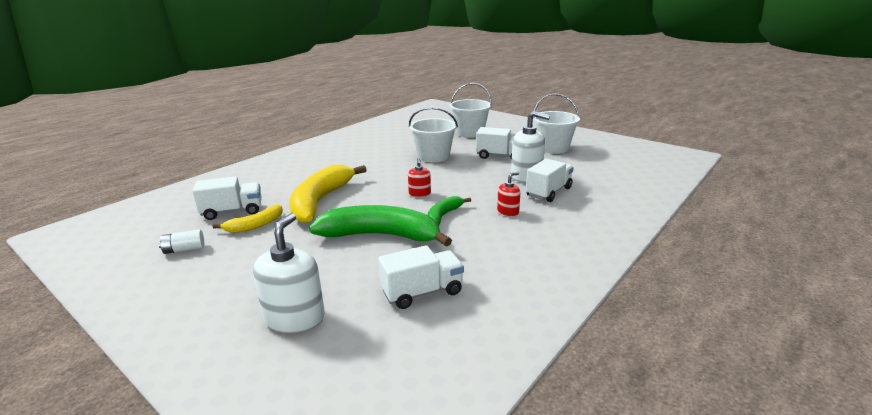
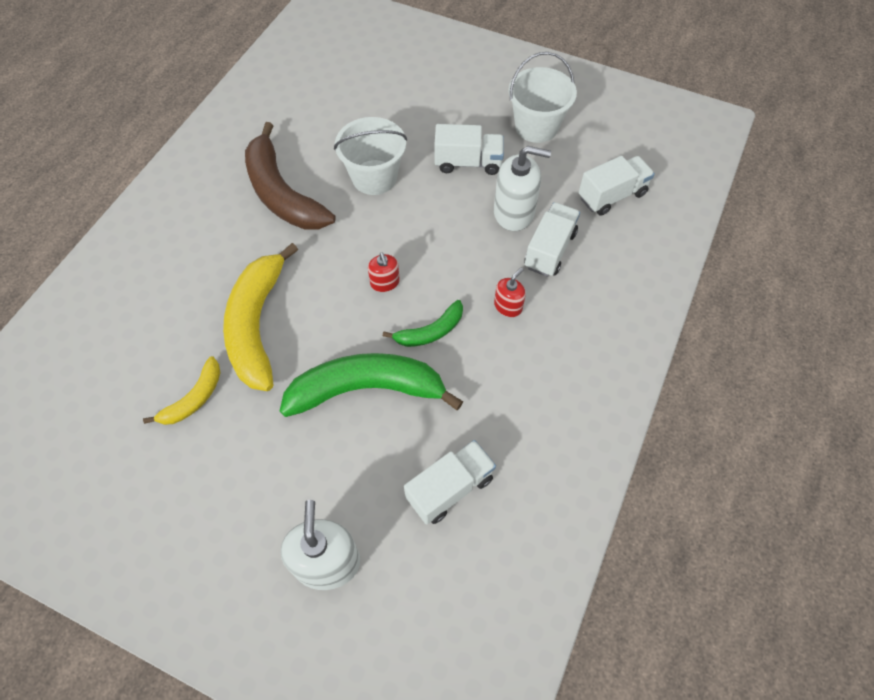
camera: 15 degrees left, 35 degrees up
white battery [159,229,204,254] -> none
white truck [193,176,262,220] -> white truck moved to [579,156,655,216]
green banana [427,196,471,225] -> green banana turned 135 degrees counterclockwise [383,300,463,347]
white bucket [449,83,492,138] -> none
none -> brown banana [245,122,335,229]

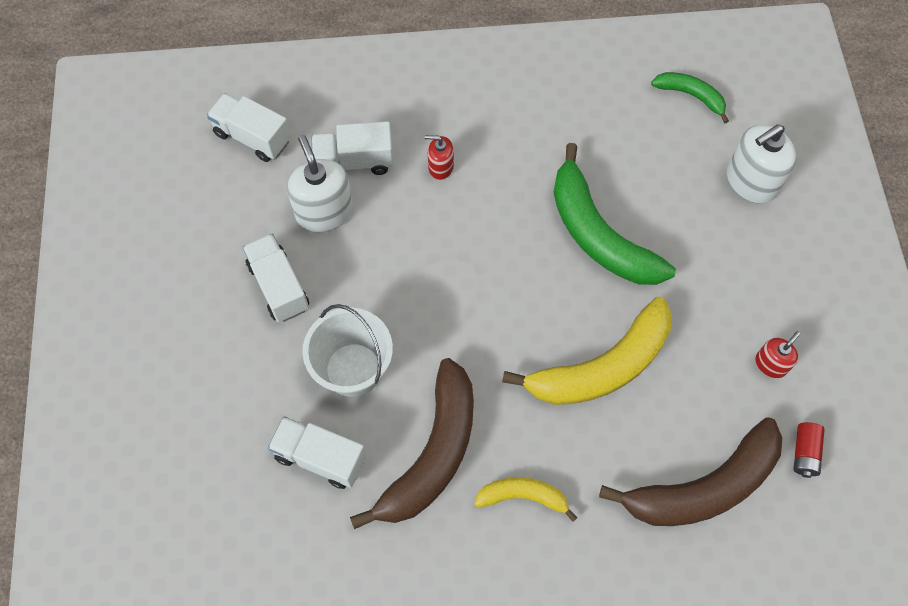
camera: 120 degrees left, 5 degrees up
yellow banana [143,356,221,425] -> yellow banana moved to [474,477,578,522]
red soap dispenser [368,252,400,292] -> red soap dispenser moved to [755,331,800,378]
green banana [383,300,463,347] -> green banana moved to [651,72,729,124]
white truck [404,440,496,524] -> white truck moved to [268,417,367,489]
white bucket [508,52,577,143] -> none
none -> brown banana [599,417,782,526]
none -> red battery [793,422,825,478]

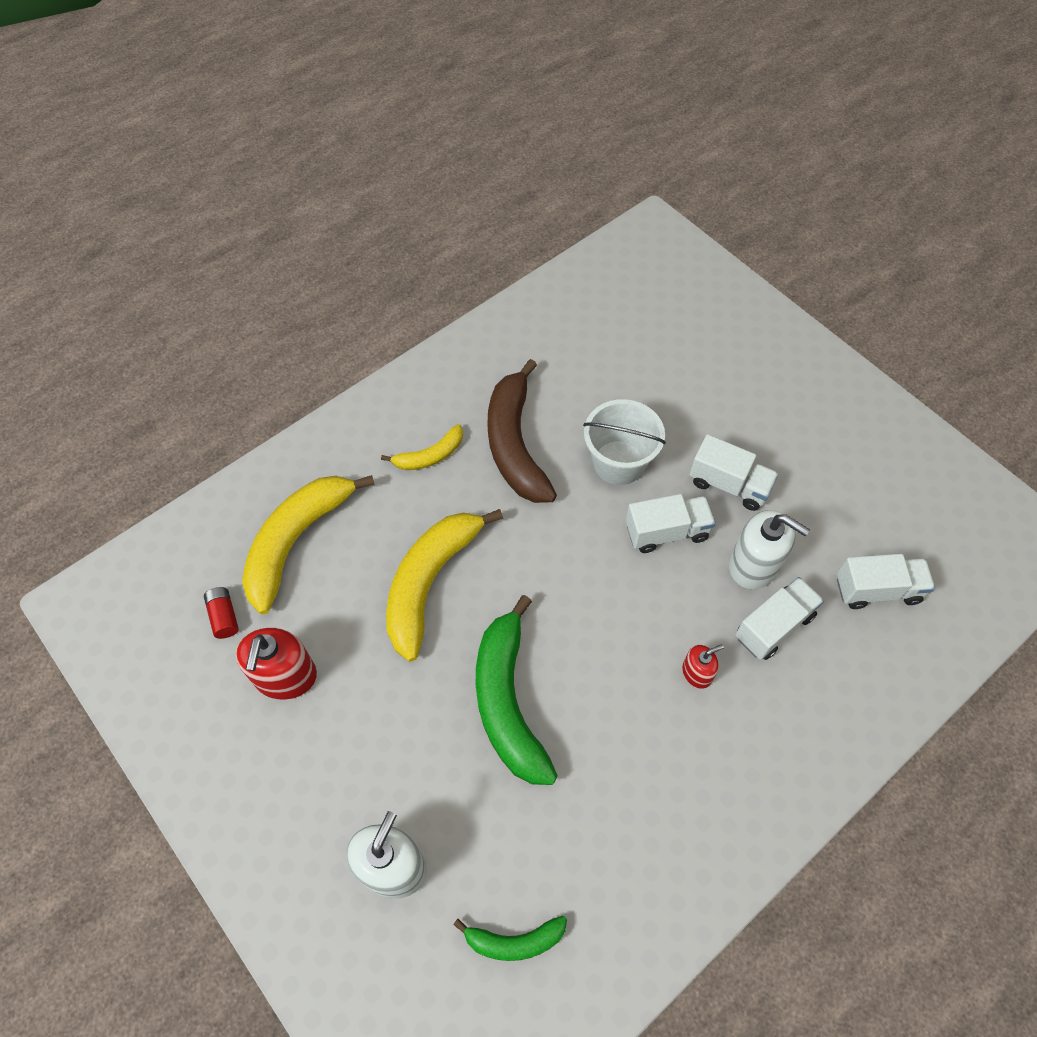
camera: 145 degrees right, 5 degrees down
white truck [268,417,367,489] -> white truck moved to [626,494,716,553]
green banana [554,143,676,285] -> green banana turned 120 degrees counterclockwise [476,595,558,785]
brown banana [599,417,782,526] -> yellow banana [242,475,375,614]
red soap dispenser [755,331,800,378] -> red soap dispenser [236,628,317,699], size x1.84

